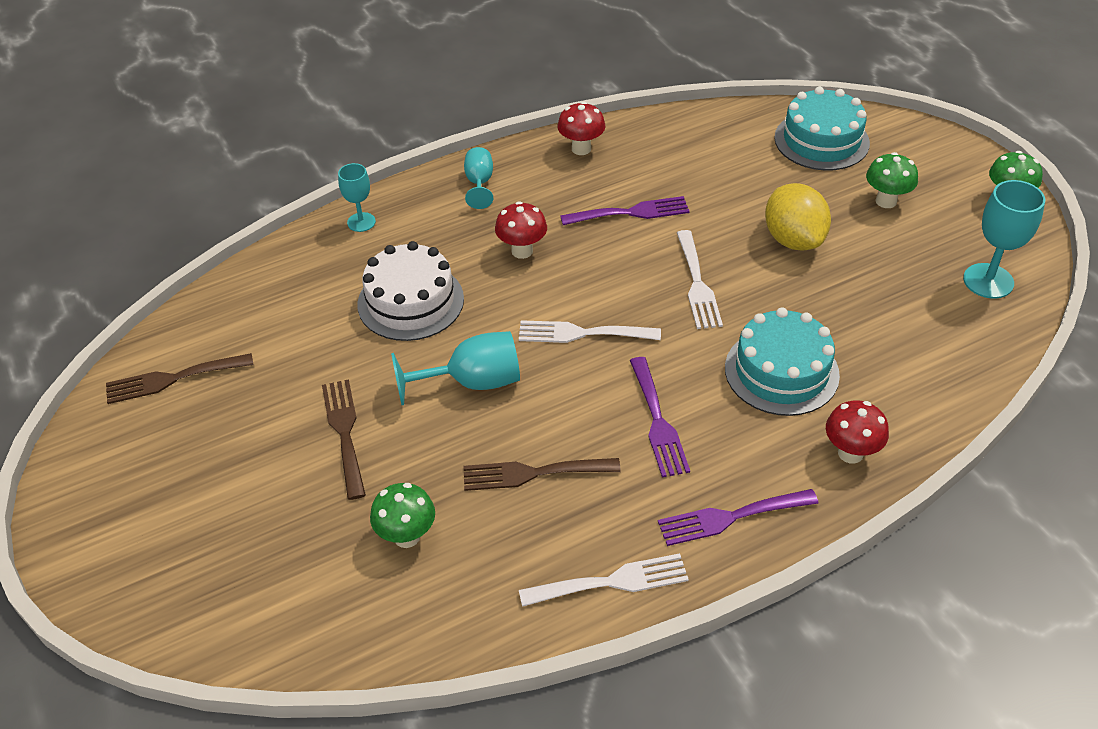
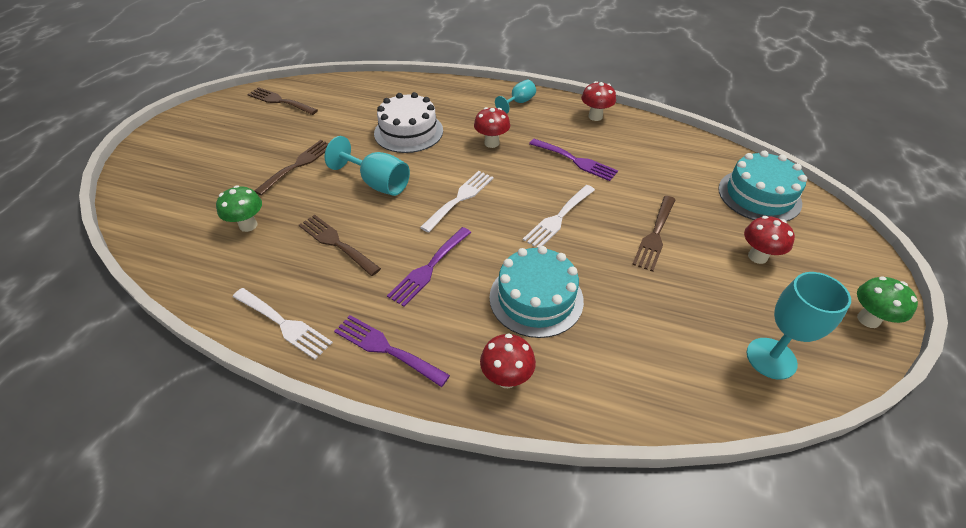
camera: 45 degrees right, 0 degrees up
turquoise goblet [338,163,376,232] -> none
white fork [519,320,661,343] -> white fork turned 75 degrees clockwise [420,171,493,233]
yellow lemon [765,183,831,251] -> brown fork [632,196,676,272]
green mushroom [866,152,918,208] -> red mushroom [744,216,795,264]

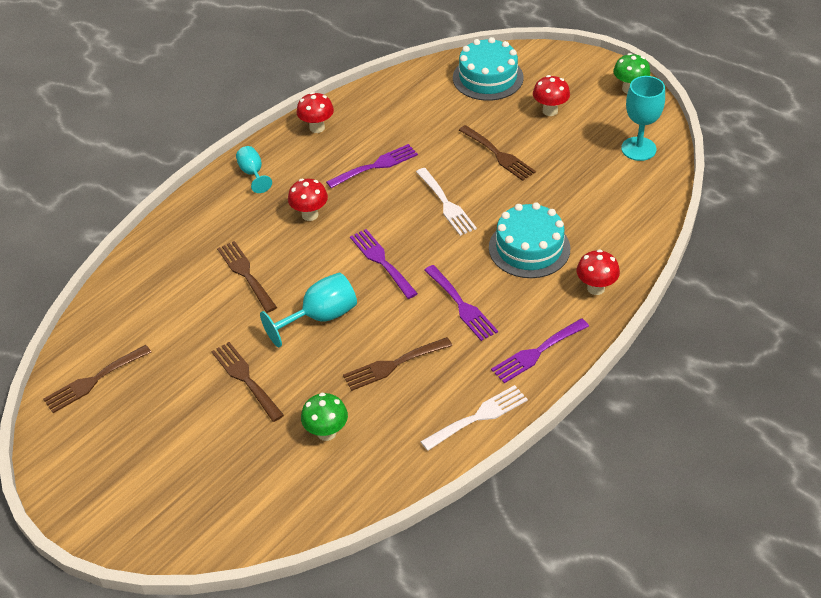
camera: 65 degrees left, 0 degrees up
white cake [374,92,443,153] -> brown fork [217,241,277,313]
white fork [420,171,493,233] -> purple fork [350,229,418,299]

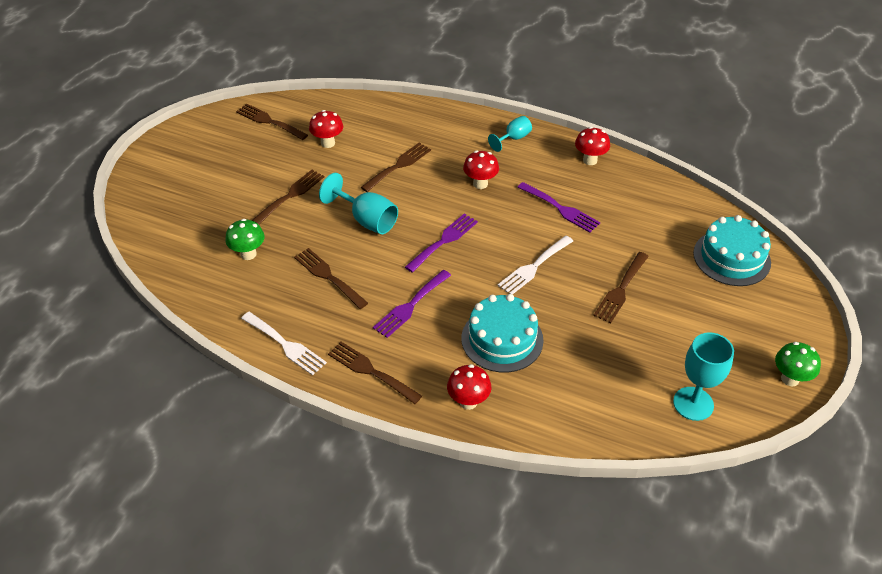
camera: 70 degrees right, 0 degrees up
purple fork [491,318,589,383] -> brown fork [328,342,422,404]
red mushroom [533,75,570,116] -> red mushroom moved to [309,110,343,148]

